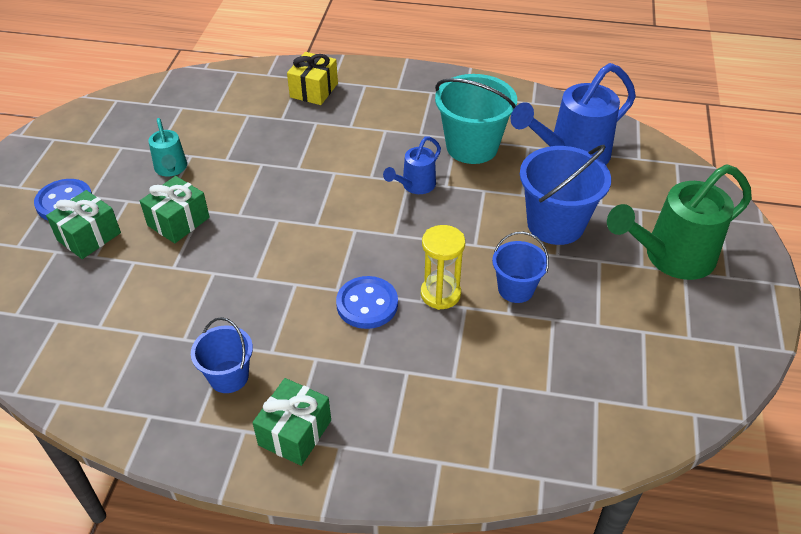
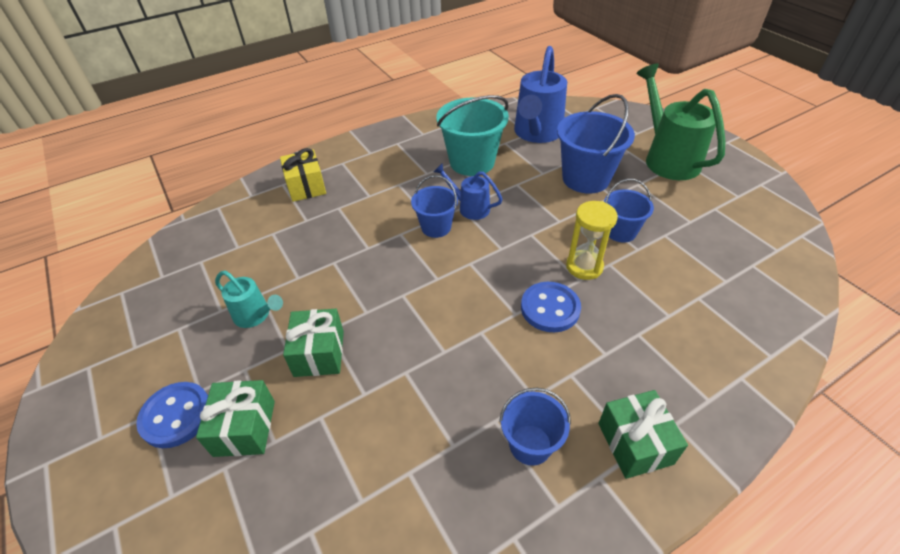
camera: 40 degrees left, 0 degrees up
blue watering can [383,136,441,194] -> blue watering can turned 120 degrees clockwise [434,164,503,220]
green watering can [607,164,752,280] -> green watering can turned 135 degrees clockwise [636,64,726,180]
none -> blue bucket [411,175,458,238]

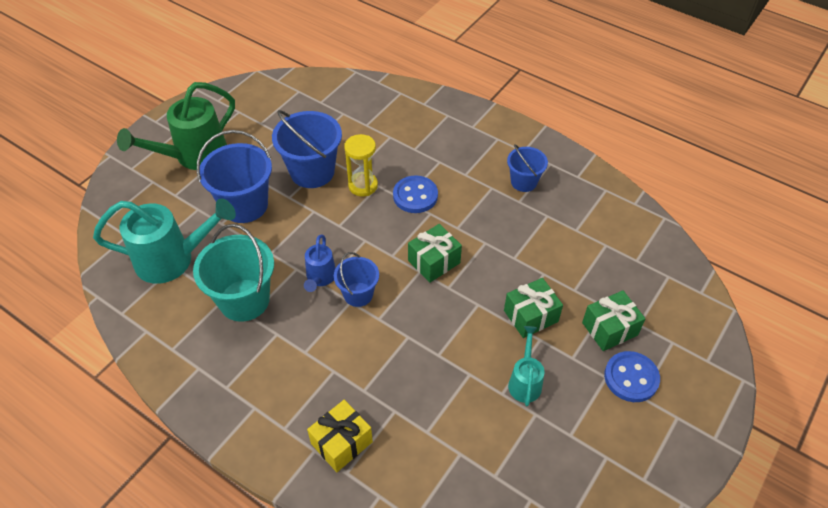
camera: 115 degrees left, 5 degrees up
blue watering can [514,46,567,143] -> turquoise watering can [93,198,236,284]
green gift [598,390,688,479] -> green gift moved to [408,224,462,283]
blue bucket [604,179,654,243] -> blue bucket [272,110,342,188], size x1.70

